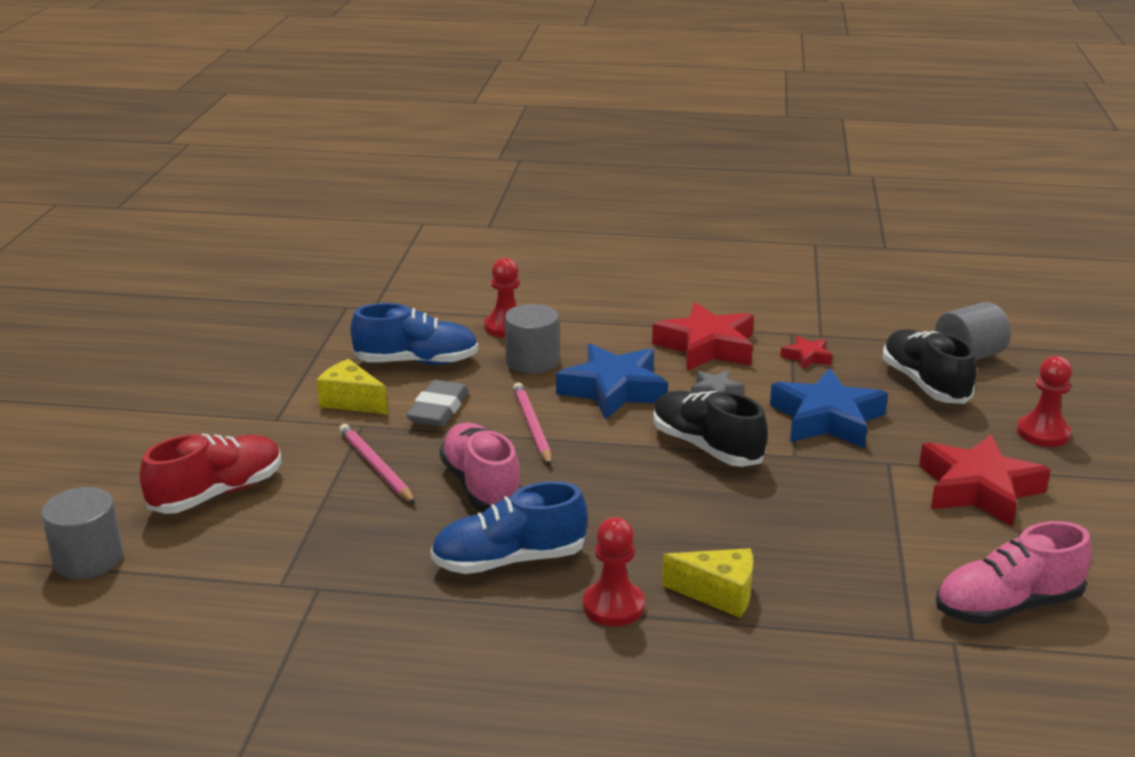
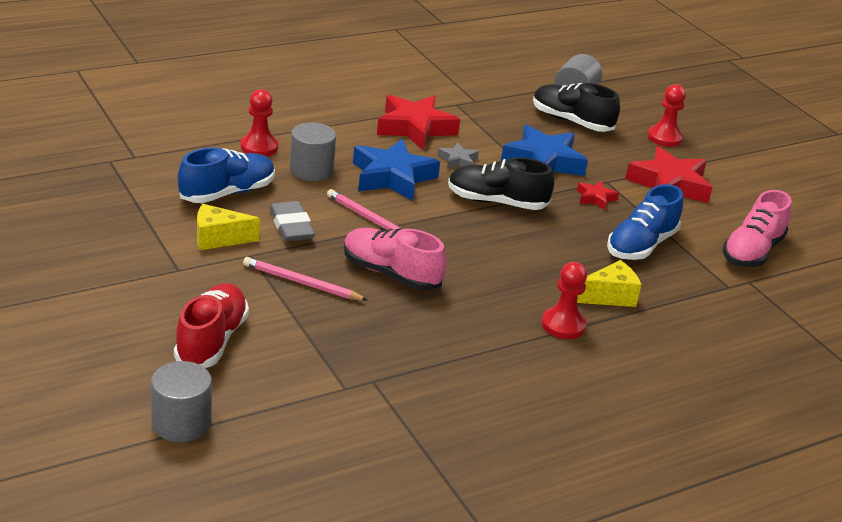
camera: 40 degrees left, 5 degrees up
blue shoe [430,481,587,574] -> blue shoe moved to [607,184,683,260]
red star [780,336,833,369] -> red star moved to [577,181,619,210]

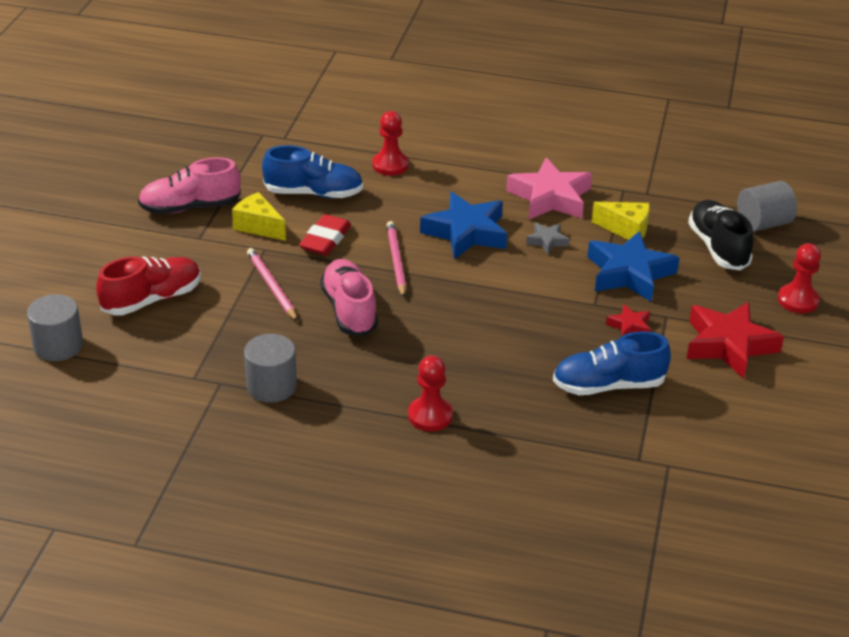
camera: 45 degrees right, 5 degrees up
grey eraser [269,201,315,241] -> red eraser [299,214,351,255]
grey cylinder [290,122,336,181] -> grey cylinder moved to [244,334,297,403]
red star [377,95,460,150] -> pink star [506,158,592,219]
black shoe [448,157,554,210] -> none
yellow cheese [577,260,642,307] -> yellow cheese moved to [591,202,650,240]
pink shoe [723,190,792,267] -> pink shoe moved to [138,157,241,214]

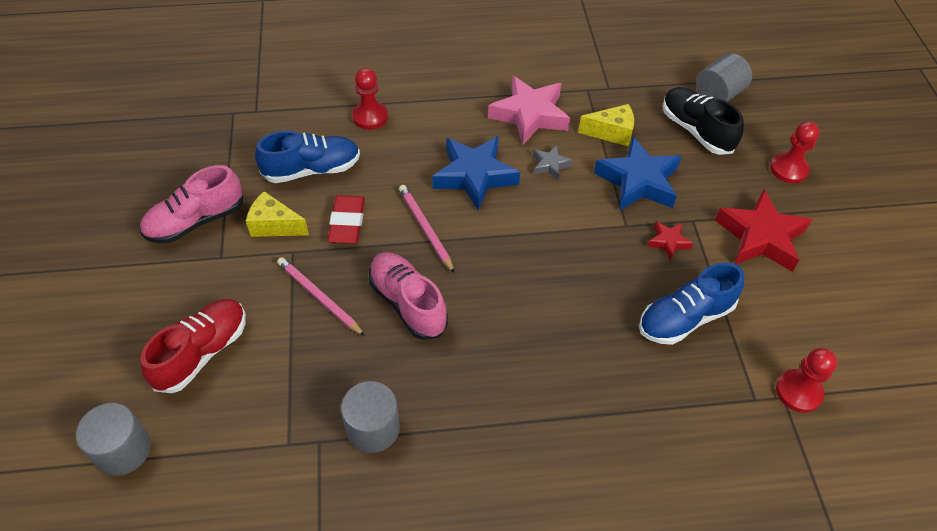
camera: 20 degrees left, 15 degrees up
red pawn [408,356,453,431] -> red pawn moved to [776,348,837,413]

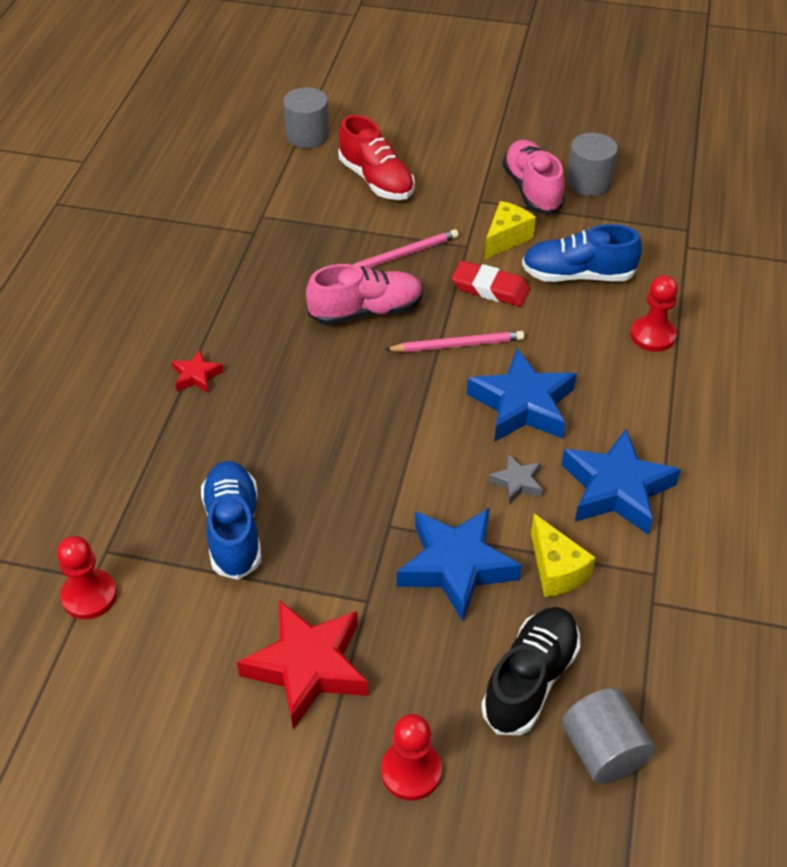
camera: 110 degrees right, 5 degrees down
blue shoe [255,131,360,183] -> blue shoe turned 90 degrees clockwise [522,224,642,282]
grey cylinder [341,381,400,453] -> grey cylinder moved to [566,133,618,196]
pink star [488,76,570,145] -> blue star [562,429,681,535]
yellow cheese [578,104,634,147] -> yellow cheese turned 45 degrees counterclockwise [531,514,596,597]
red star [647,221,693,261] -> red star moved to [172,350,223,393]
black shoe [662,87,744,155] -> black shoe turned 45 degrees counterclockwise [481,607,580,735]

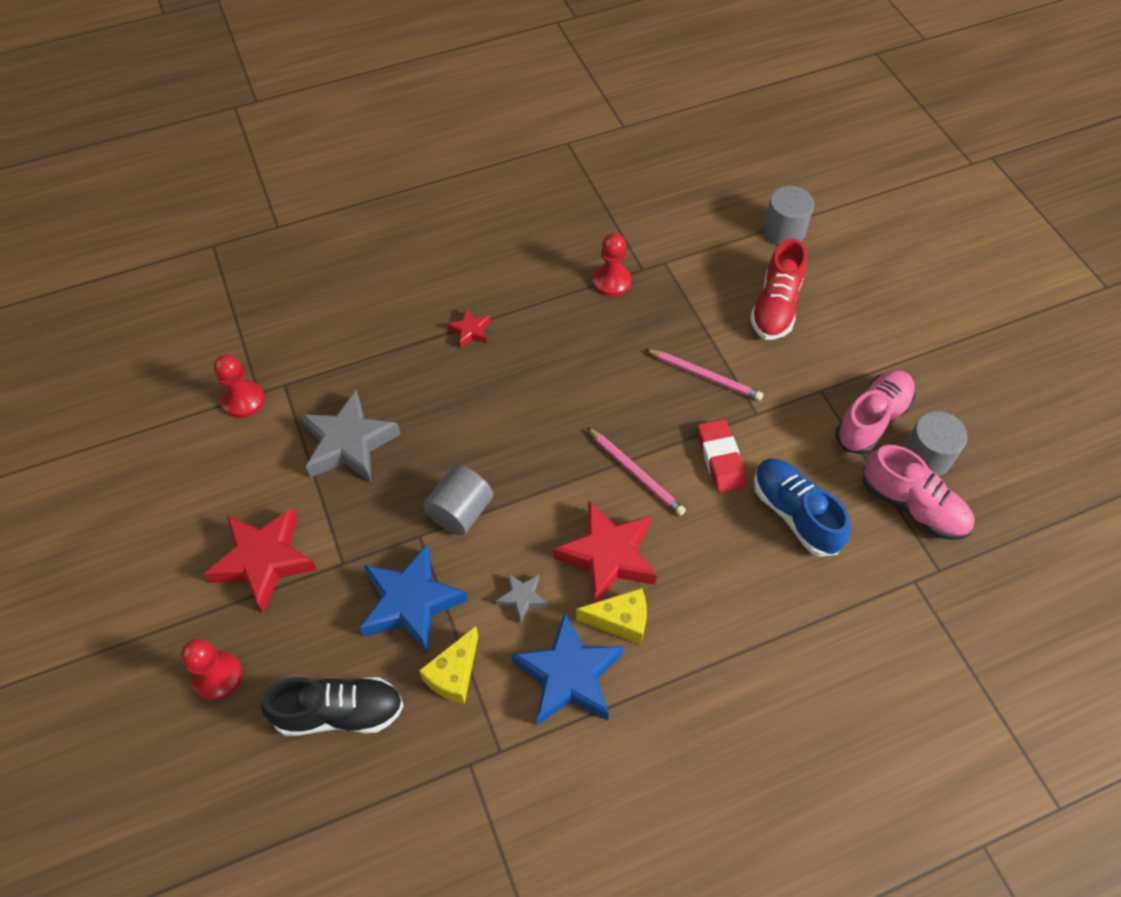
camera: 55 degrees right, 10 degrees up
blue shoe [201,461,261,580] -> grey star [301,390,401,482]
pink shoe [306,264,423,326] -> pink shoe moved to [863,445,975,540]
blue star [467,348,577,442] -> red star [553,501,657,603]
yellow cheese [484,201,536,260] -> yellow cheese moved to [576,588,647,645]
grey cylinder [562,688,655,784] -> grey cylinder moved to [423,465,493,536]
red pawn [630,275,678,352] -> red pawn moved to [592,233,631,297]

